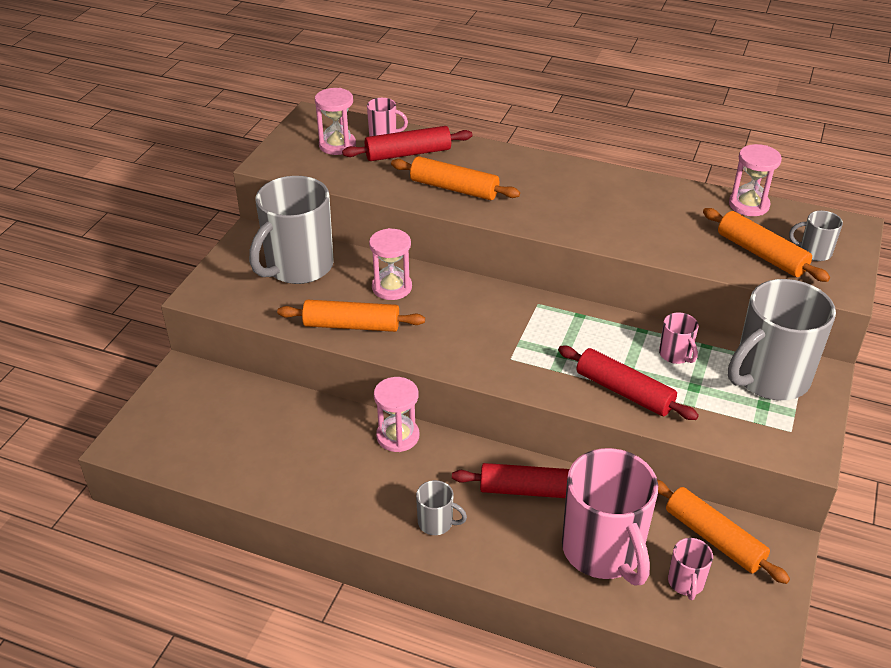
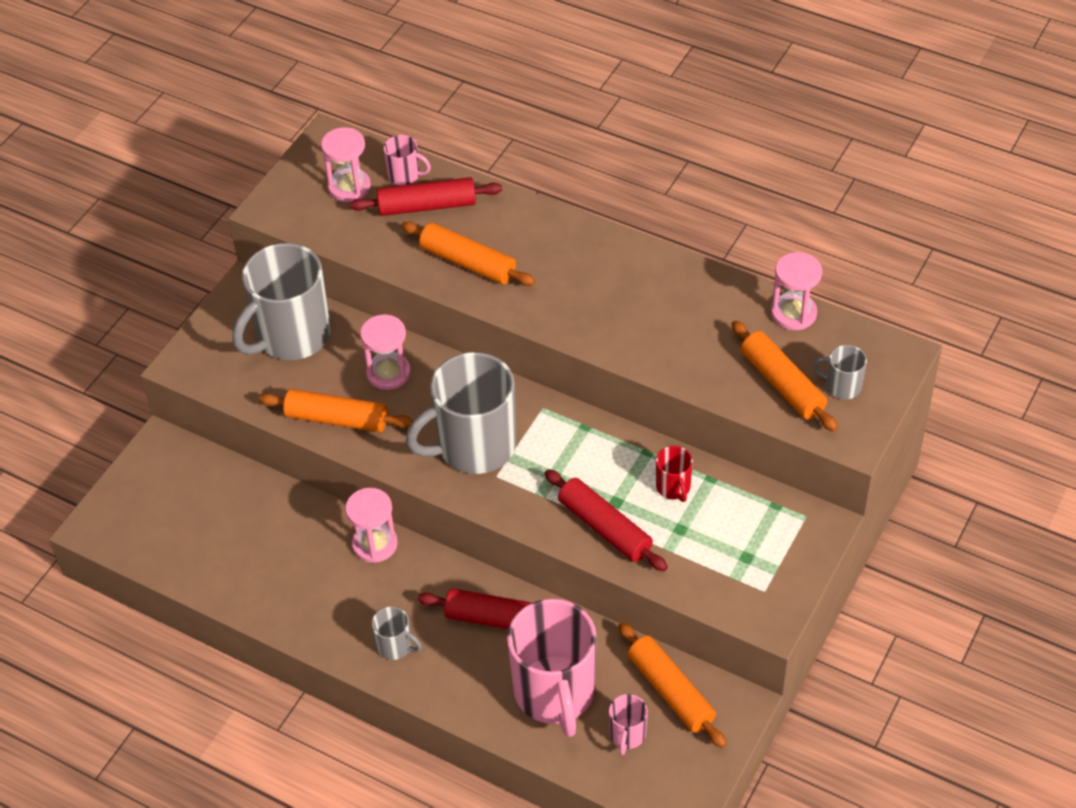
camera: 10 degrees right, 10 degrees up
pink mug [659,312,699,364] -> red mug [656,446,693,502]
grey mug [728,279,836,400] -> grey mug moved to [406,352,517,474]

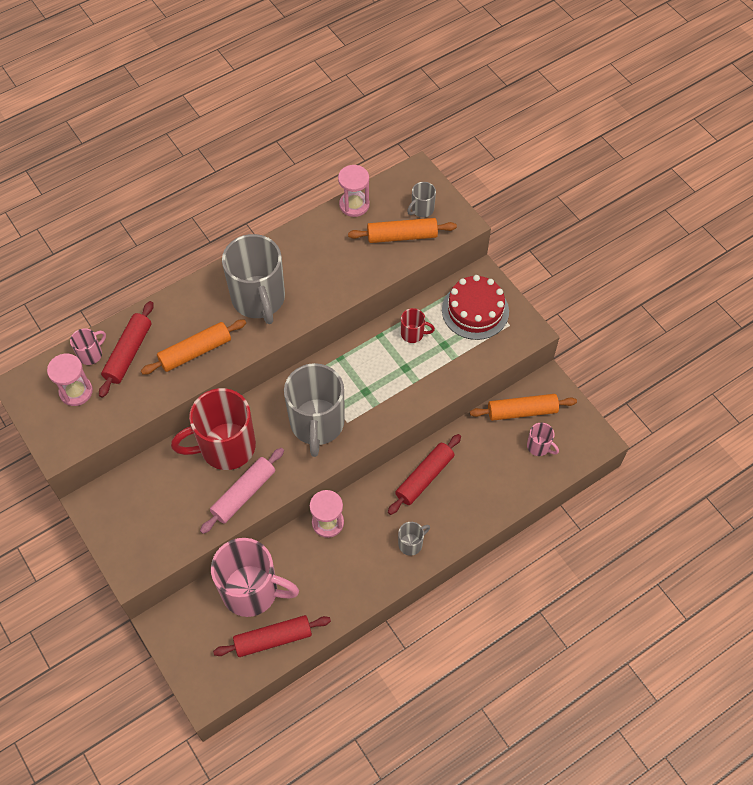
camera: 65 degrees left, 10 degrees up
grey mug [232,243,331,360] -> grey mug moved to [222,234,285,324]
orange rolling pin [259,389,413,432] -> pink rolling pin [200,448,284,534]
pink hourglass [360,314,411,390] -> red mug [171,388,256,470]
pink mug [507,599,597,737] -> pink mug moved to [211,538,299,617]
red rolling pin [545,469,668,571] -> red rolling pin moved to [213,615,331,657]
none -> red cake [442,275,509,340]

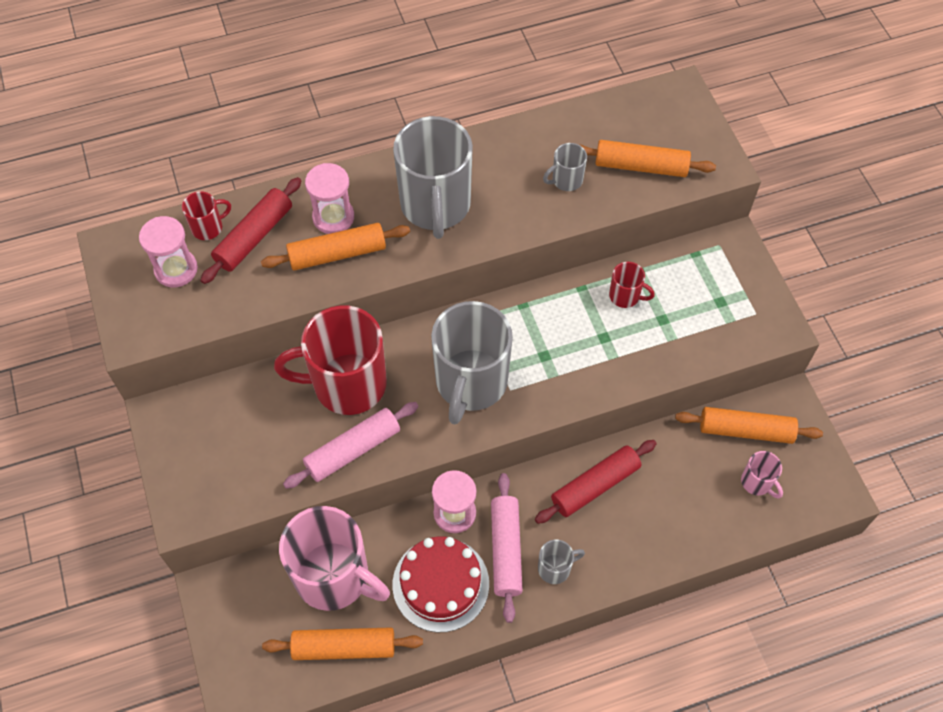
camera: 15 degrees right, 0 degrees up
pink mug [70,328,106,365] -> red mug [182,191,231,240]
red rolling pin [213,615,331,657] -> orange rolling pin [262,627,423,660]
pink hourglass [338,165,370,217] -> pink hourglass moved to [305,163,354,234]
grey mug [407,182,436,217] -> grey mug moved to [543,143,587,191]
red cake [442,275,509,340] -> red cake moved to [393,536,489,632]
none -> pink rolling pin [491,473,523,623]

